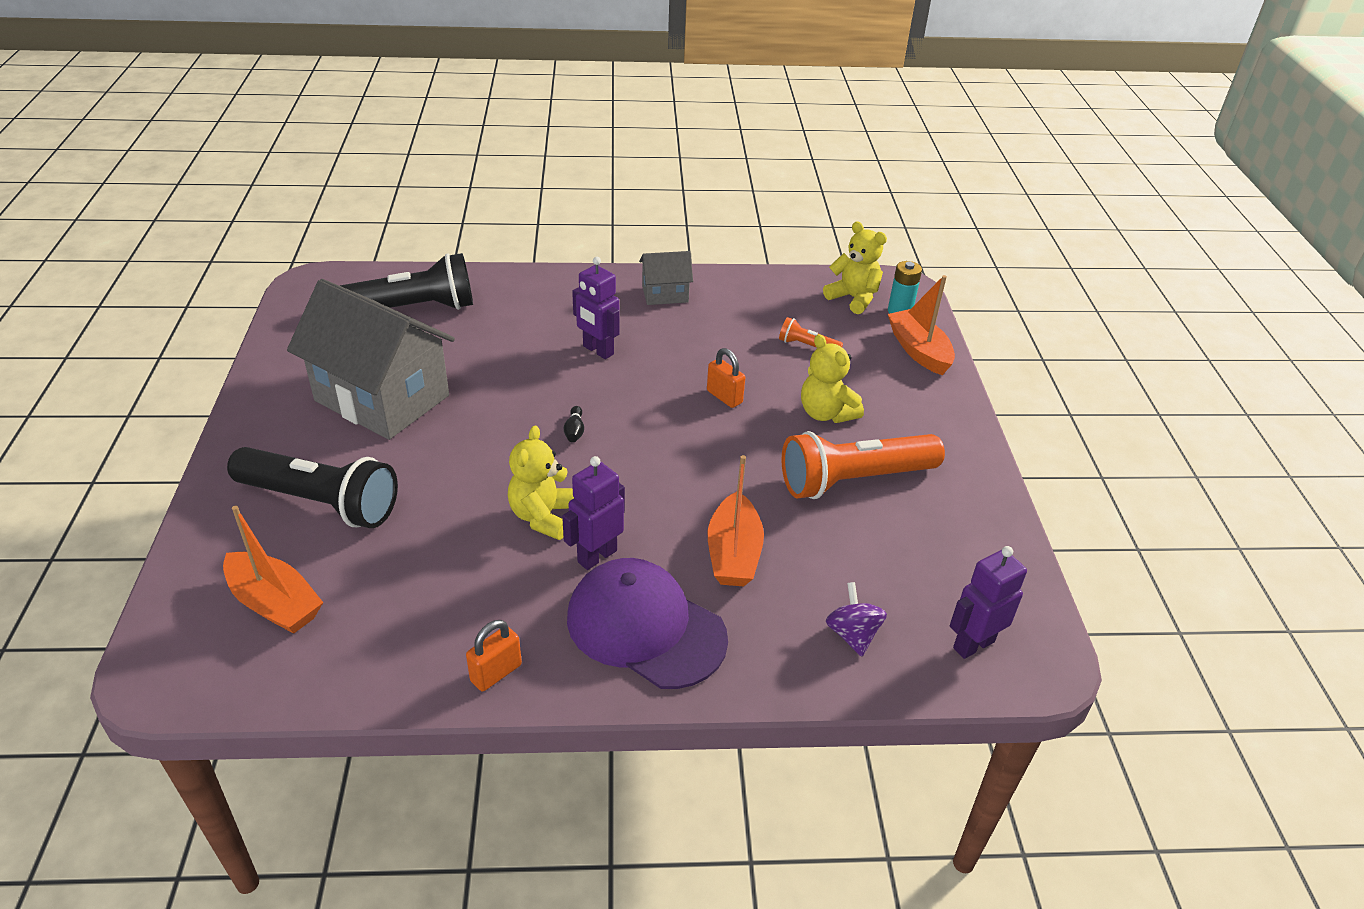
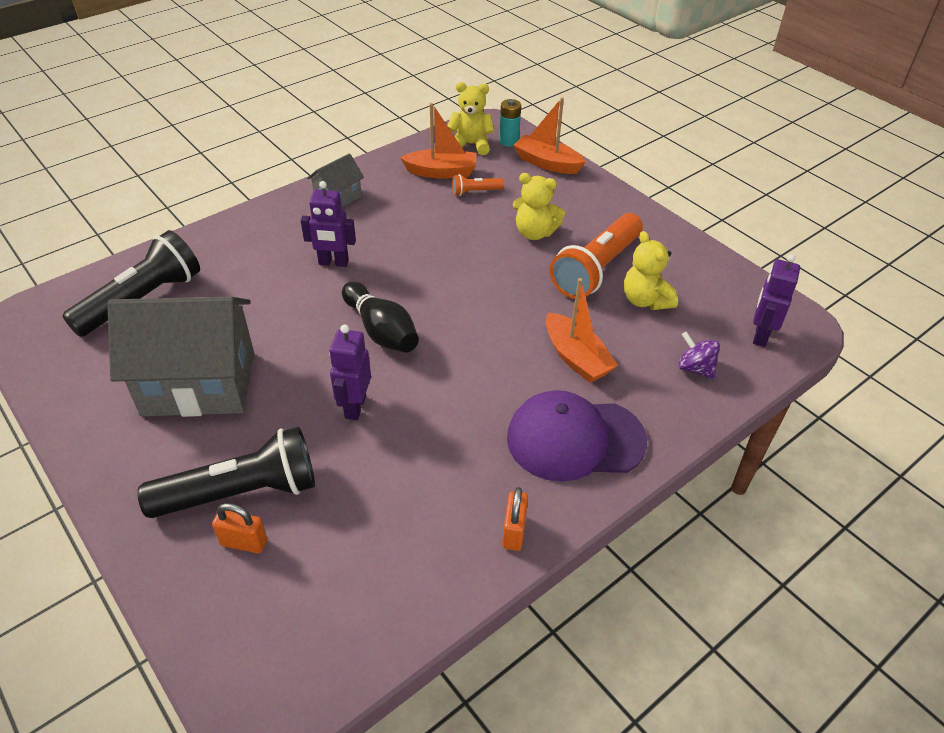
camera: 35 degrees left, 5 degrees up
orange boat [223,506,323,634] -> orange boat moved to [400,103,476,179]
yellow teddy bear [508,425,574,540] -> yellow teddy bear moved to [624,231,678,310]
purple robot [562,456,625,570] -> purple robot moved to [329,324,371,420]
black bowling pin [564,406,584,442] -> black bowling pin [342,281,419,353], size x2.44
orange padlock [707,348,745,408] -> orange padlock moved to [212,503,267,553]

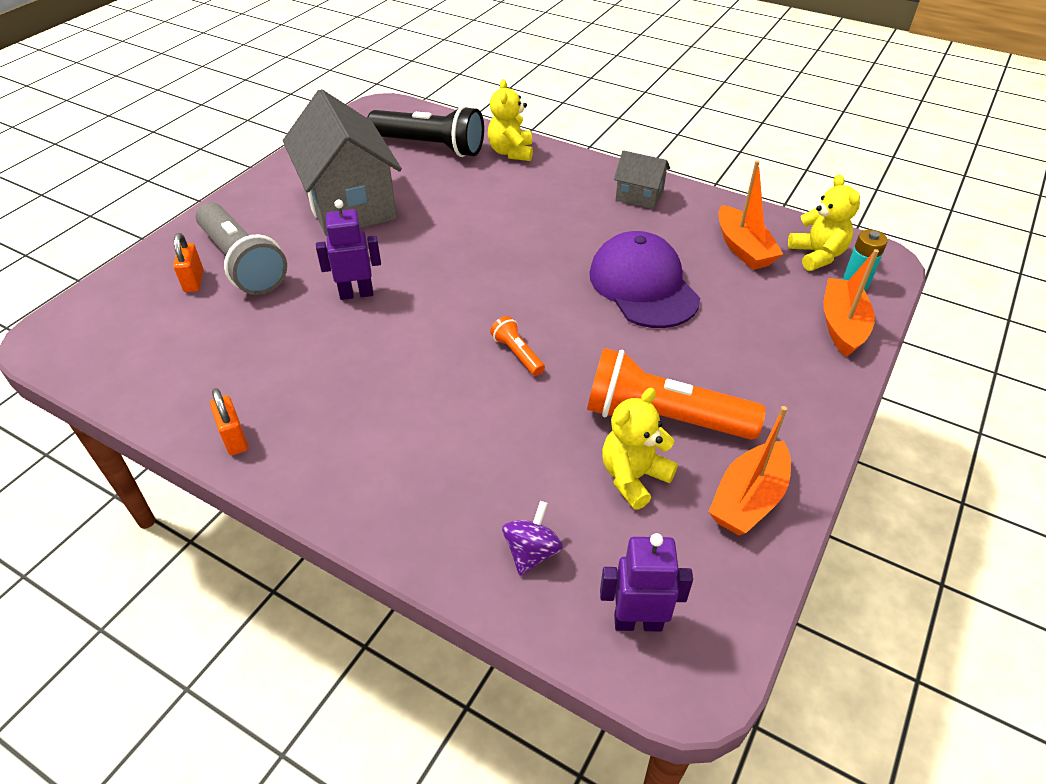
camera: 70 degrees right, 0 degrees up
black flashlight [137,426,315,518] -> grey flashlight [196,202,287,295]
purple robot [301,181,356,267] -> none
black bowling pin [342,281,419,353] -> none
orange flashlight [452,174,504,196] -> orange flashlight moved to [490,316,545,376]
orange padlock [502,487,528,551] -> orange padlock turned 75 degrees clockwise [210,388,248,456]
purple cap [507,390,647,482] -> purple cap moved to [589,231,700,328]
yellow teddy bear [513,173,565,240] -> yellow teddy bear moved to [488,79,533,161]
orange boat [546,278,618,383] -> orange boat moved to [709,406,791,535]

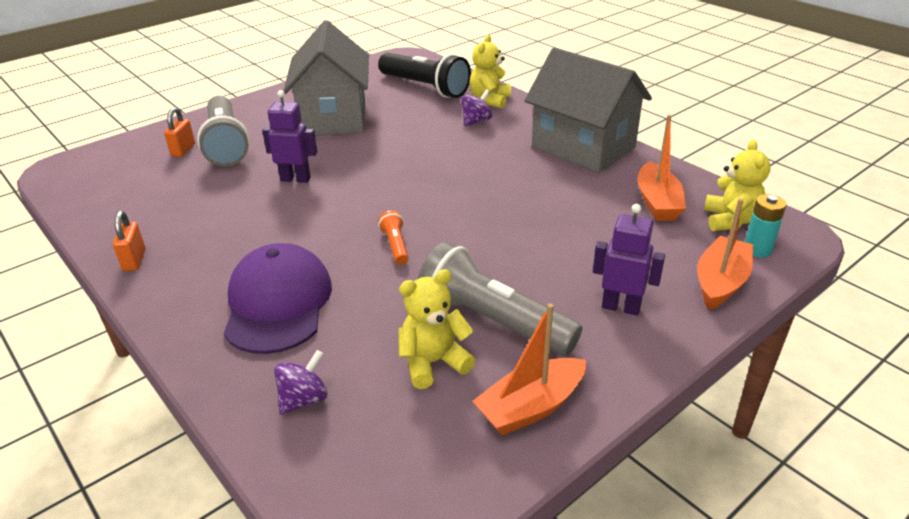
camera: 20 degrees right, 10 degrees down
orange flashlight [587,348,766,440] -> grey flashlight [418,242,582,356]
purple cap [589,231,700,328] -> purple cap moved to [224,243,332,354]
purple robot [600,533,693,632] -> purple robot moved to [593,204,665,316]
grey house [614,150,670,209] -> grey house [524,48,652,173], size x2.14
none -> purple spinning top [461,89,492,126]

